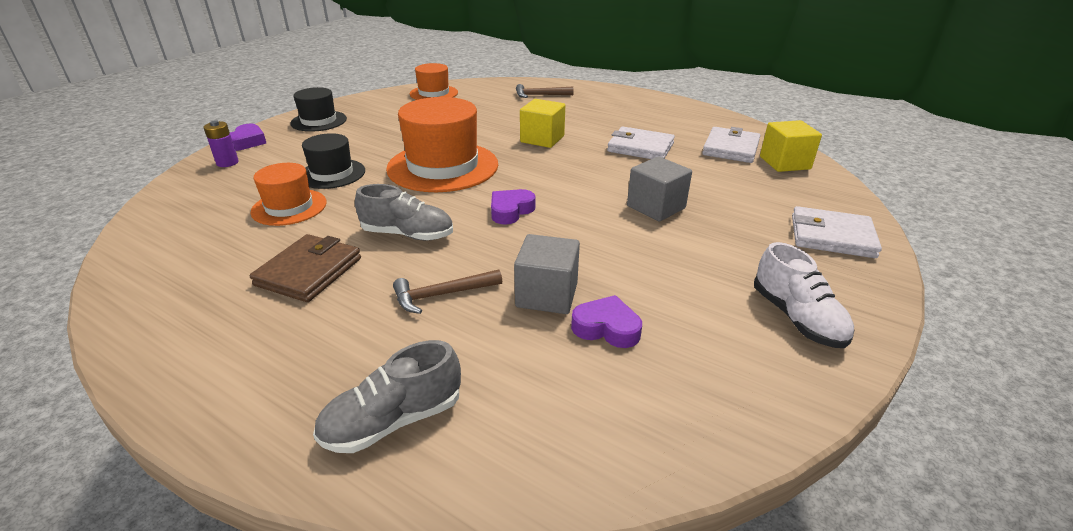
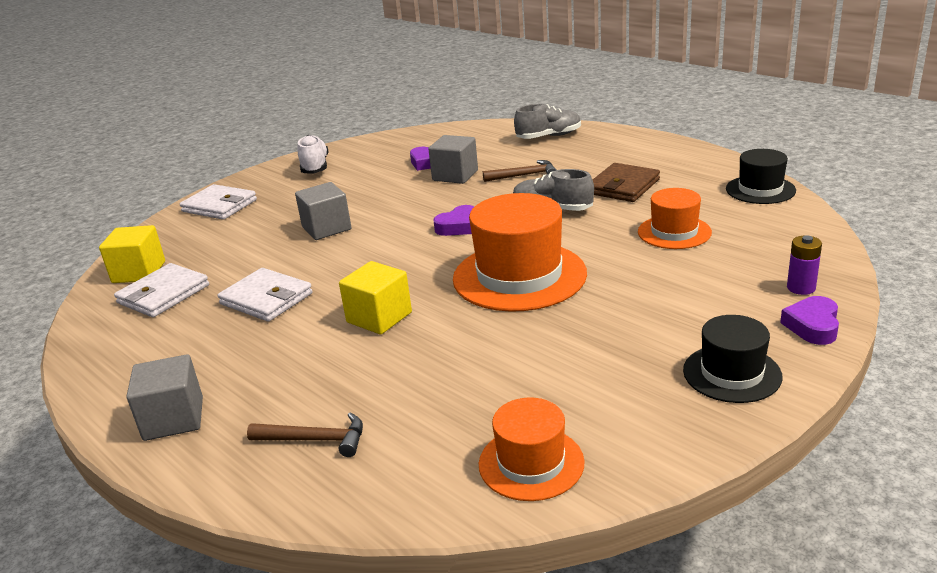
camera: 165 degrees left, 5 degrees down
black hat [302,133,365,189] -> black hat moved to [726,149,796,204]
none -> grey cube [127,354,203,441]

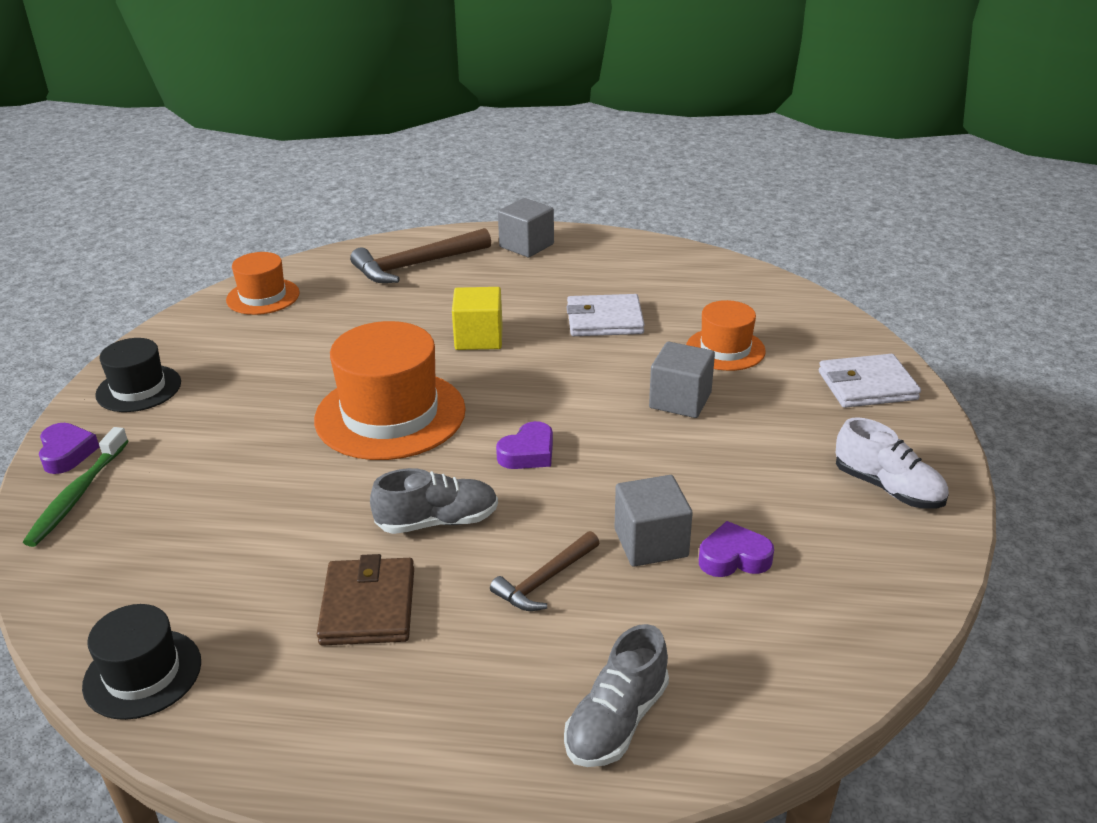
camera: 140 degrees right, 5 degrees up
yellow cube [99,225,165,283] -> none
white wallet [114,263,209,317] -> none
brown hammer [247,412,363,457] -> brown hammer [350,228,491,283], size x1.70
purple heart [433,205,474,236] -> purple heart turned 150 degrees counterclockwise [496,421,553,469]
orange hat [638,188,712,249] -> orange hat moved to [686,300,766,371]
purple battery [787,235,822,295] -> green toothbrush [23,427,128,547]

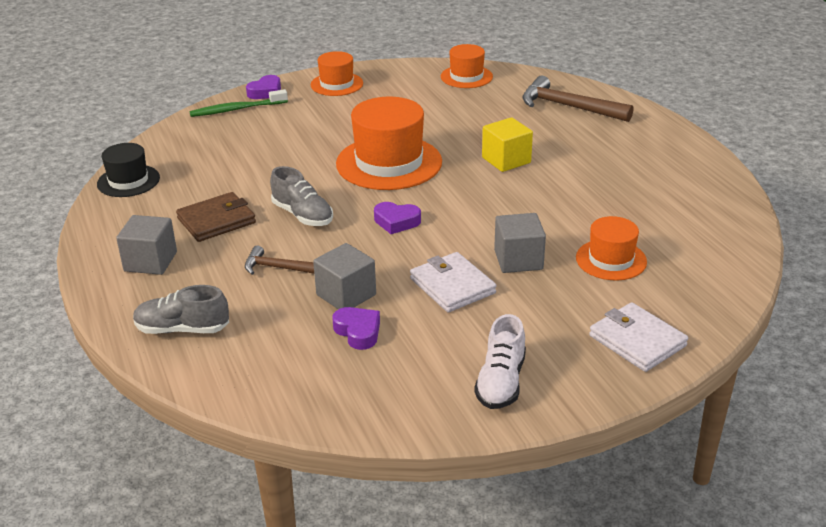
camera: 60 degrees right, 0 degrees up
black hat [95,338,181,412] -> orange hat [311,51,363,96]
grey cube [498,198,554,257] -> grey cube moved to [116,215,177,275]
white wallet [566,294,645,336] -> white wallet moved to [410,252,496,312]

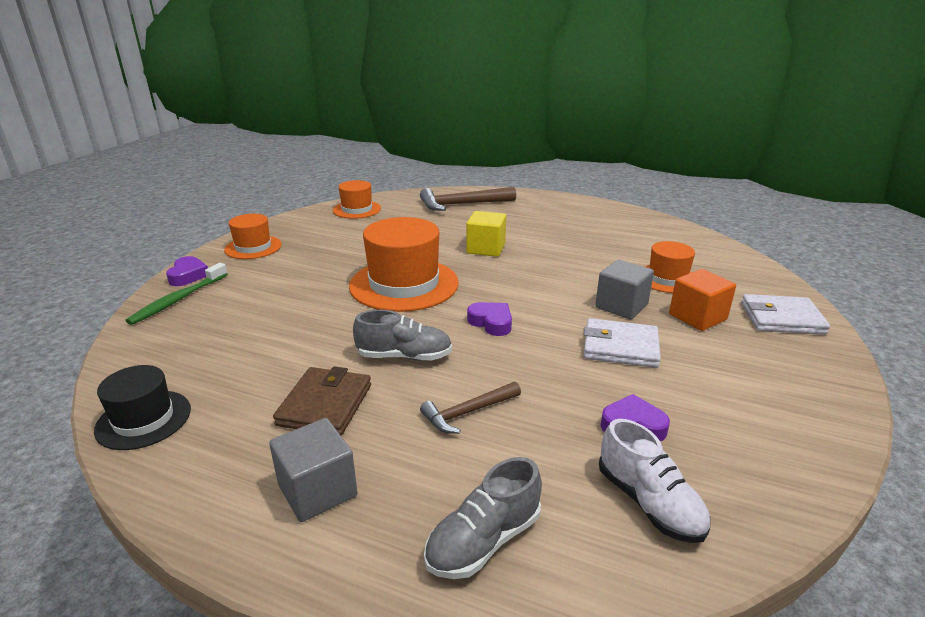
camera: 45 degrees left, 5 degrees down
grey cube [313,243,376,309] -> none
purple heart [374,202,421,234] -> purple heart turned 105 degrees counterclockwise [467,302,512,336]
white shoe [474,314,526,409] -> white shoe moved to [599,419,710,543]
none -> orange cube [669,269,736,331]

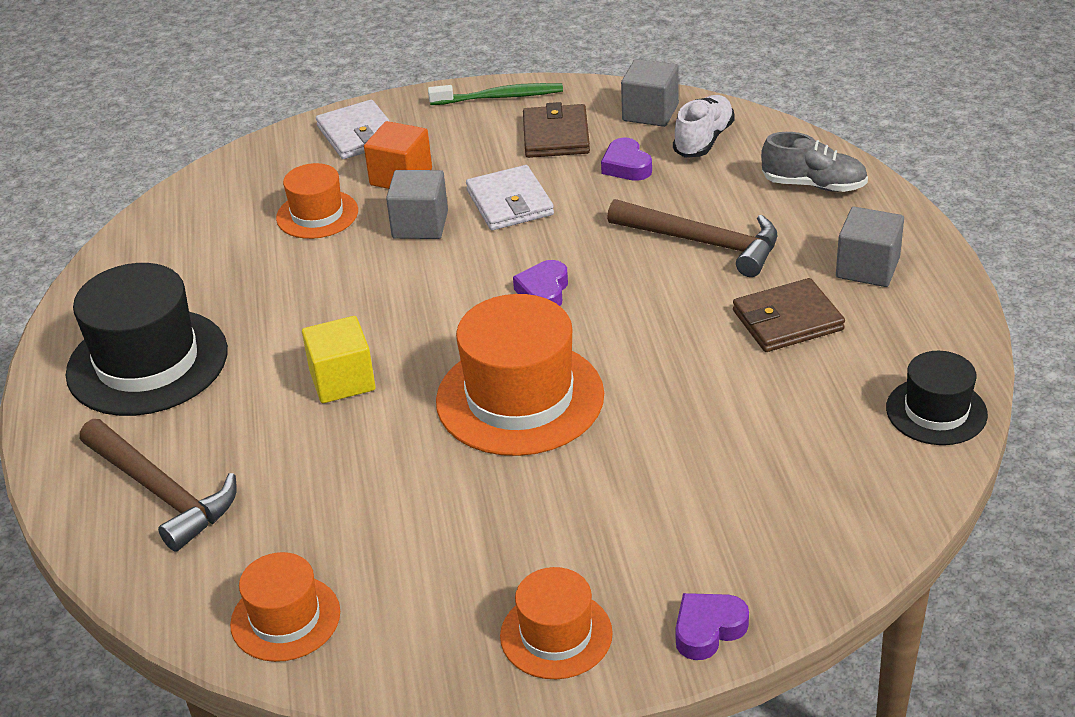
camera: 120 degrees left, 10 degrees up
green toothbrush [126,263,228,325] -> green toothbrush moved to [428,83,563,105]
grey shoe [353,310,452,361] -> none
brown hammer [420,382,521,434] -> brown hammer [607,199,777,277], size x1.70
none -> black hat [65,263,228,416]
none -> brown wallet [523,102,590,158]
none -> grey cube [621,59,679,127]

